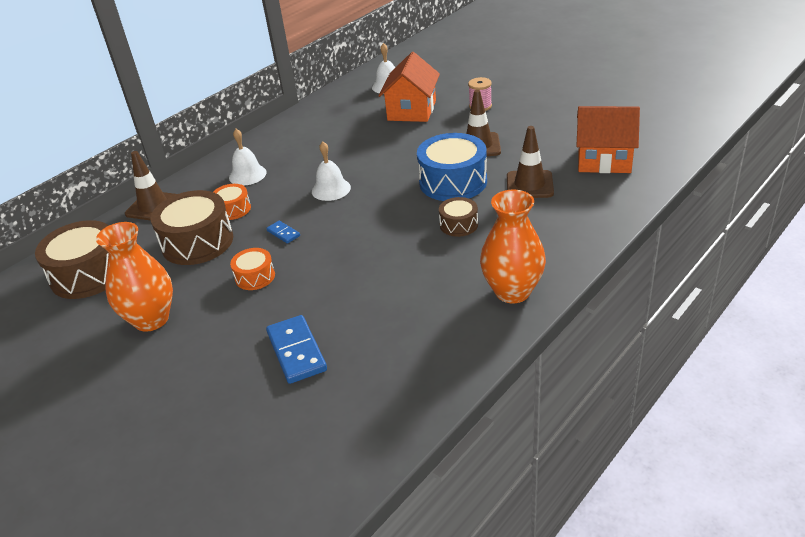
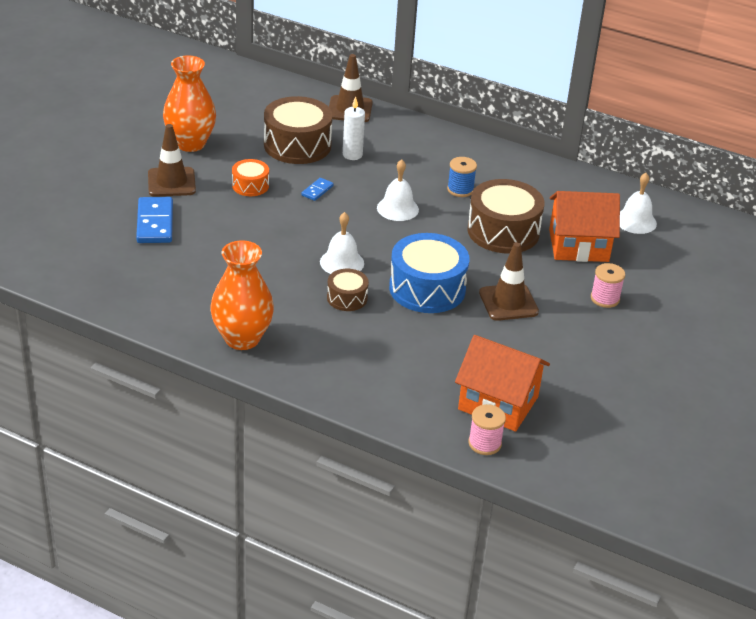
camera: 70 degrees right, 0 degrees up
brown drum [35,220,109,299] -> brown drum moved to [467,179,545,254]
orange drum [213,184,251,220] -> white candle [343,97,365,160]
white bell [229,129,267,186] -> white bell moved to [320,212,364,274]
blue domino [266,315,327,384] -> blue domino turned 60 degrees counterclockwise [136,197,173,243]
brown traffic cone [507,126,554,198] -> brown traffic cone moved to [148,124,196,197]
orange house [576,106,640,173] -> orange house turned 60 degrees counterclockwise [455,335,550,432]
none -> blue spool [447,157,477,197]
none -> pink spool [468,404,506,455]

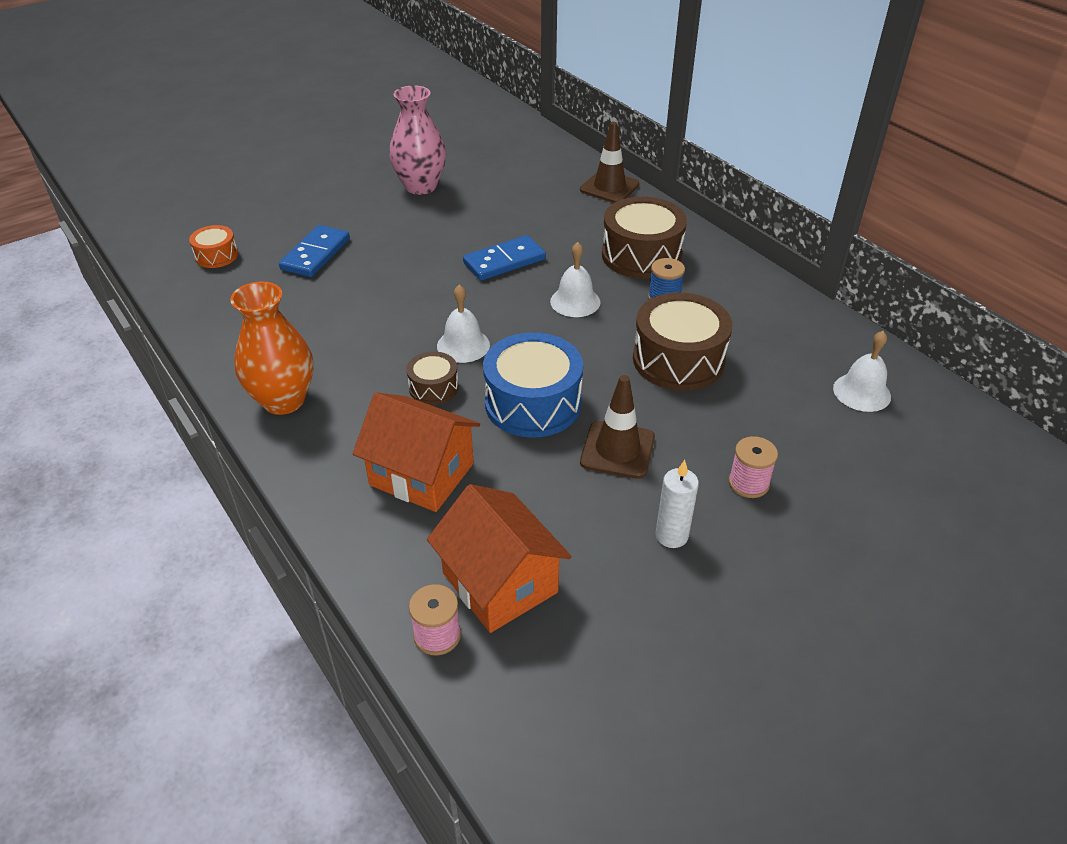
camera: 30 degrees right, 5 degrees up
brown traffic cone [148,124,196,197] -> none
orange vase [163,56,216,152] -> pink vase [389,85,446,195]
orange drum [232,159,269,196] -> orange drum moved to [189,225,238,268]
brown drum [264,96,333,164] -> brown drum moved to [602,197,687,279]
blue domino [301,178,334,201] -> blue domino [463,235,546,281], size x1.96
white candle [343,97,365,160] -> white candle moved to [656,460,699,548]
orange house [549,191,620,262] -> orange house moved to [353,392,480,512]

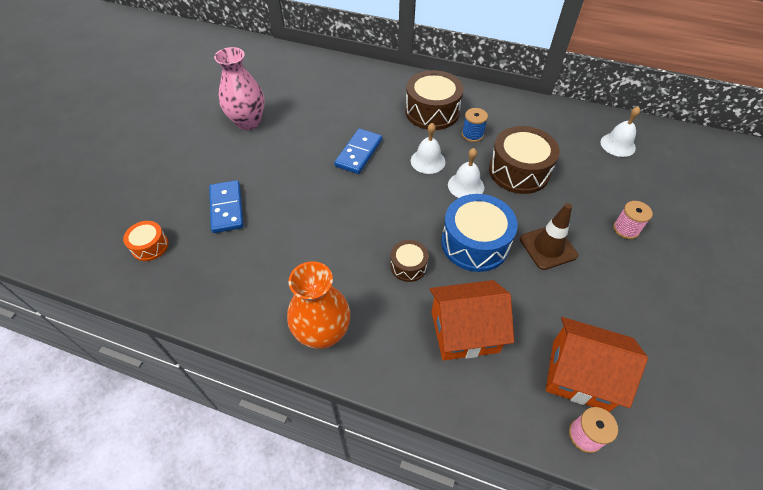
camera: 35 degrees left, 10 degrees up
white bell [437,285,490,363] -> white bell moved to [448,148,484,198]
brown traffic cone [580,122,639,203] -> none
white candle [656,460,699,548] -> none

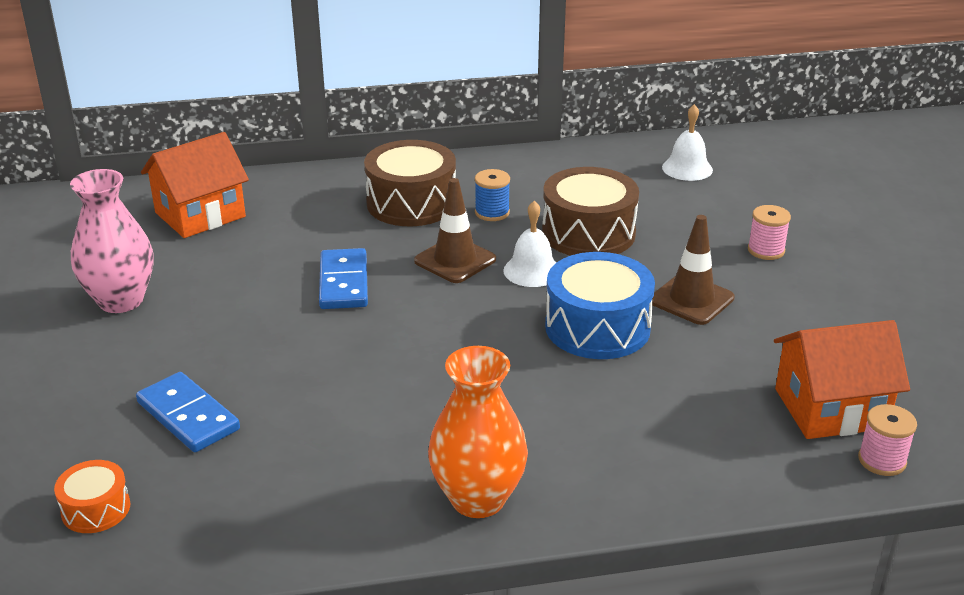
camera: 30 degrees left, 20 degrees down
brown drum [390,240,429,282] -> none
white bell [411,123,445,174] -> brown traffic cone [414,178,496,283]
orange house [430,280,514,361] -> orange house moved to [141,132,249,238]

